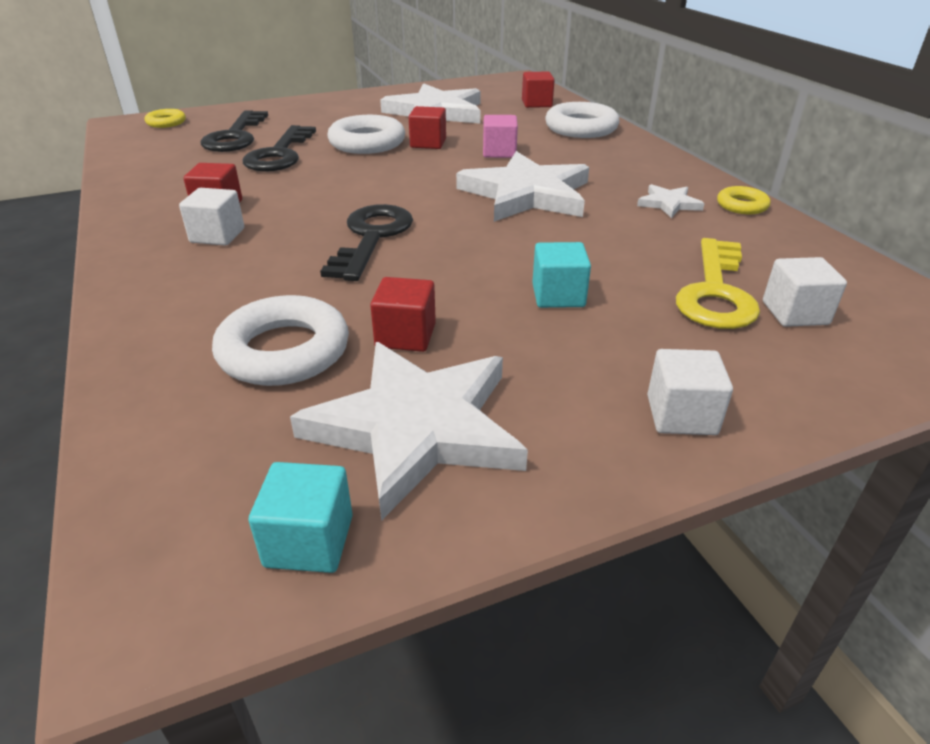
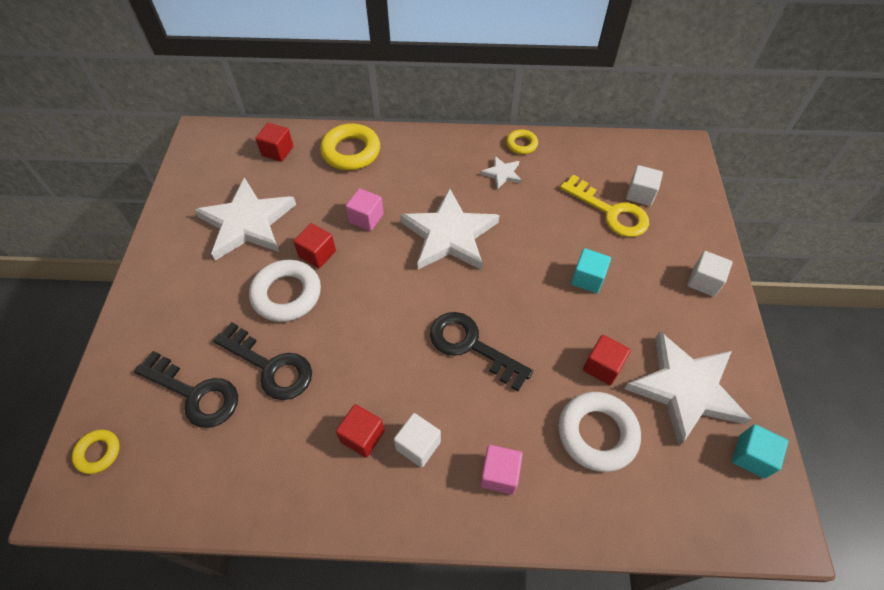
camera: 65 degrees left, 20 degrees up
white ring [545,102,620,138] -> yellow ring [320,123,380,170]
none -> pink cube [480,445,523,495]

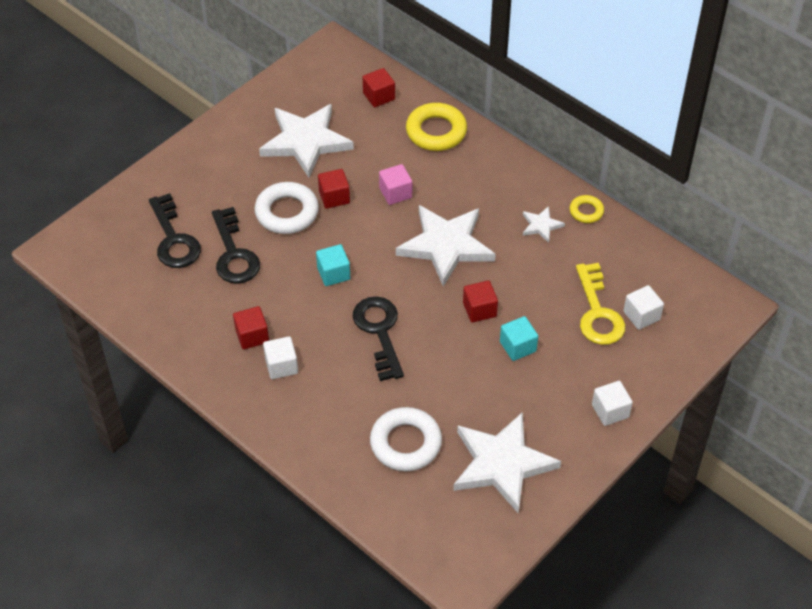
camera: 40 degrees right, 5 degrees down
yellow ring [72,430,120,474] -> none
pink cube [480,445,523,495] -> none
red cube [583,335,631,385] -> red cube moved to [463,280,498,323]
turquoise cube [732,424,788,479] -> turquoise cube moved to [316,244,350,286]

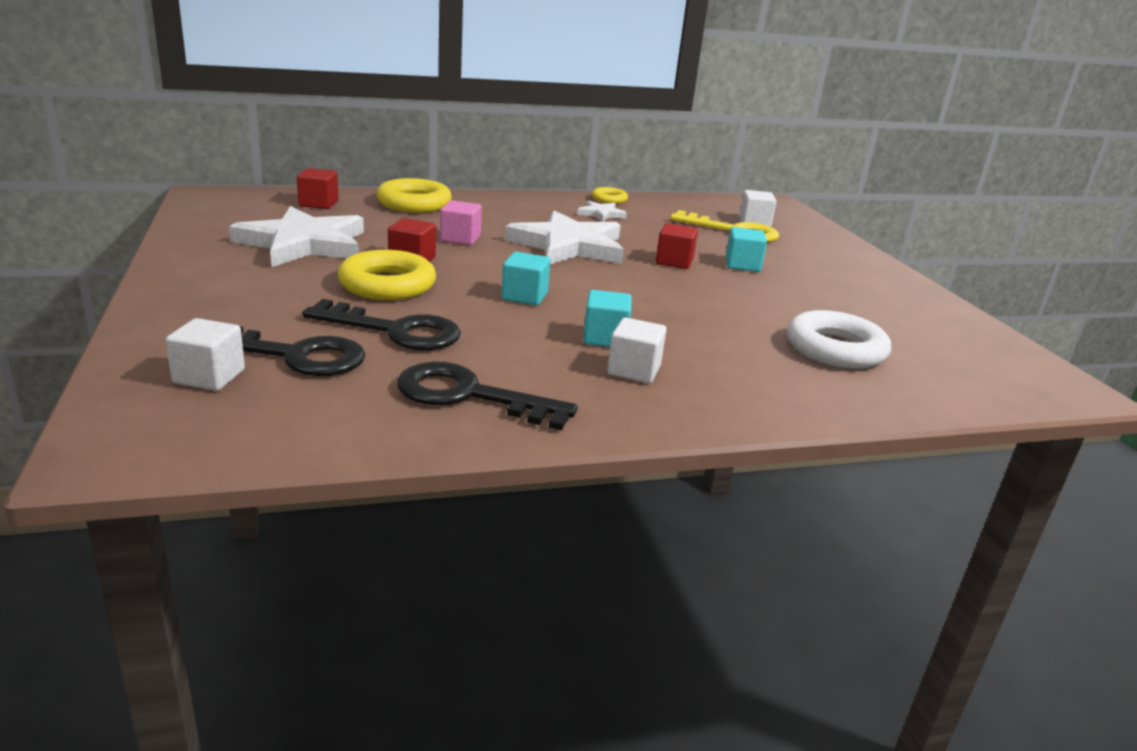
camera: 60 degrees left, 25 degrees down
red cube [233,306,269,350] -> none
white ring [254,182,319,234] -> yellow ring [338,250,436,300]
black key [353,296,404,381] -> black key moved to [397,361,578,430]
white star [454,412,561,514] -> none
white cube [592,381,633,426] -> white cube moved to [165,318,245,391]
none -> turquoise cube [583,290,632,347]

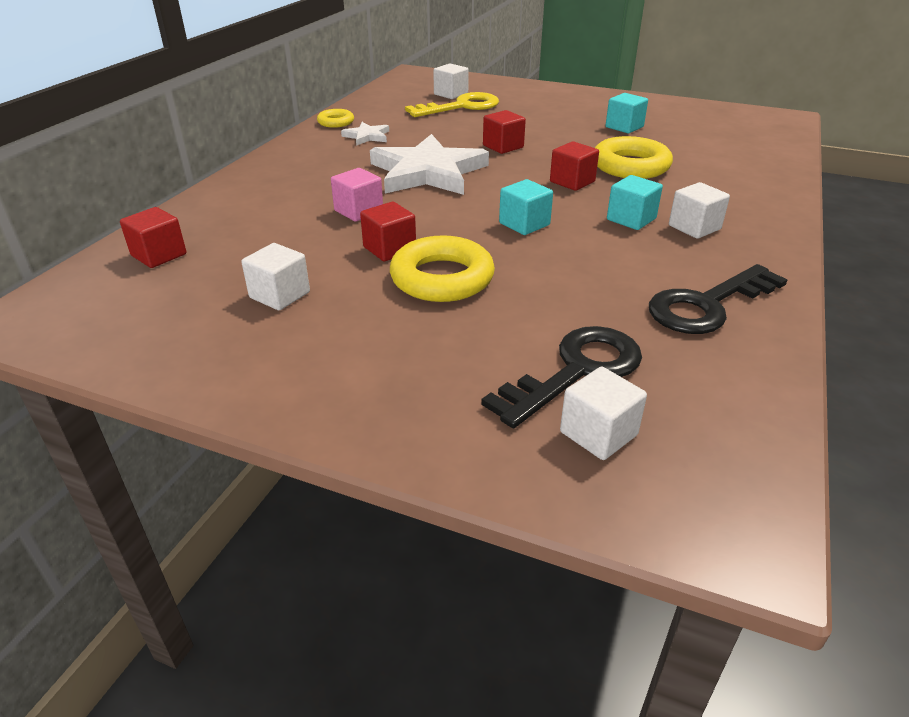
camera: 50 degrees left, 10 degrees up
white star [229,206,364,267] -> white cube [241,243,310,310]
black key [302,299,461,350] -> none
yellow ring [376,178,452,213] -> yellow ring moved to [595,136,673,179]
turquoise cube [725,227,767,272] -> turquoise cube moved to [606,93,648,133]
white ring [787,310,891,369] -> none
none -> red cube [550,141,599,191]

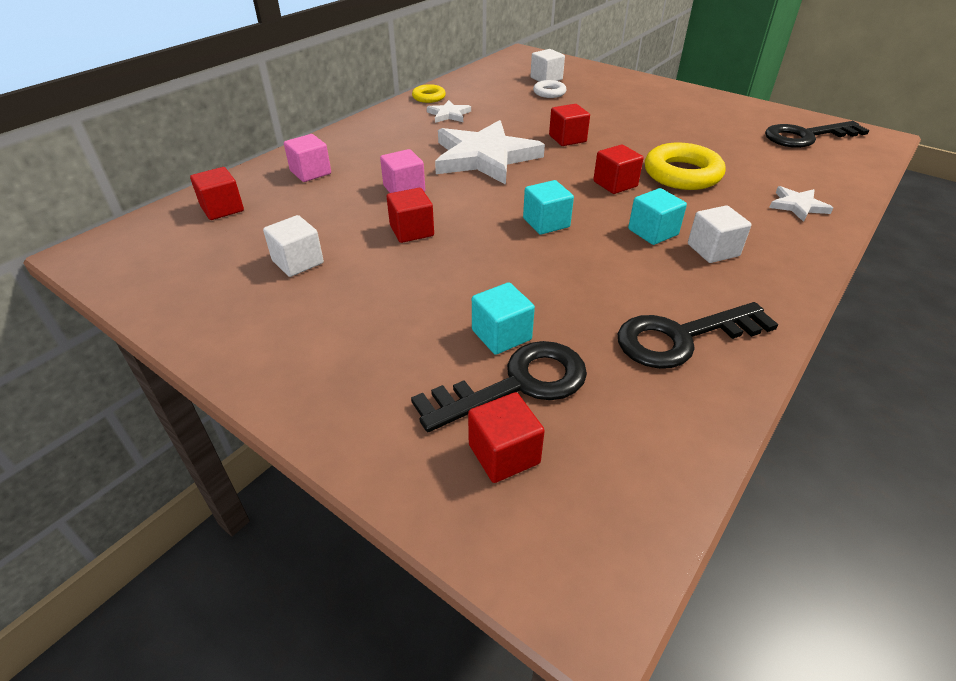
camera: 15 degrees right, 5 degrees up
yellow ring [390,235,495,302] -> none
yellow key [405,92,499,117] -> white ring [533,80,566,98]
white cube [560,367,647,460] -> red cube [468,392,545,483]
turquoise cube [606,93,648,133] -> turquoise cube moved to [472,282,535,355]
none -> pink cube [284,134,331,182]
none -> black key [765,121,870,148]
none -> white star [769,186,833,222]

